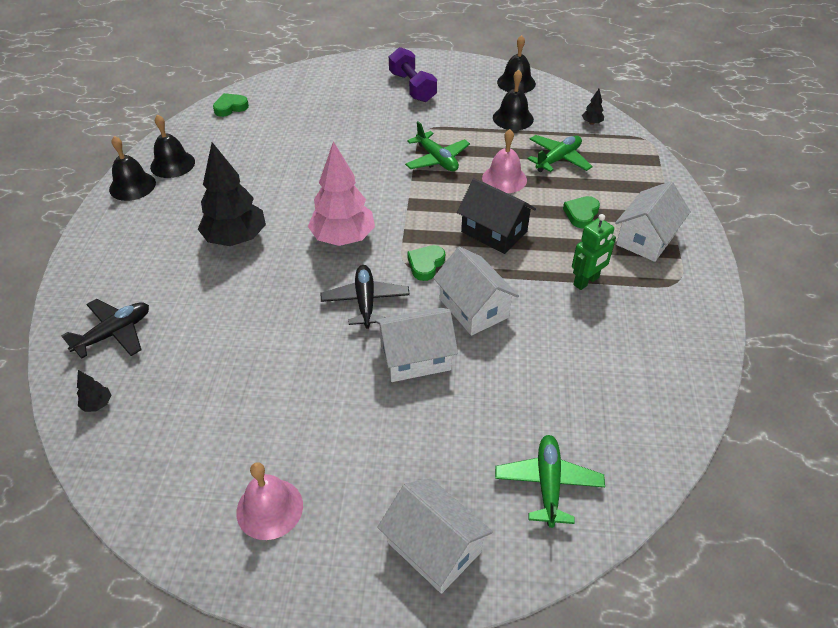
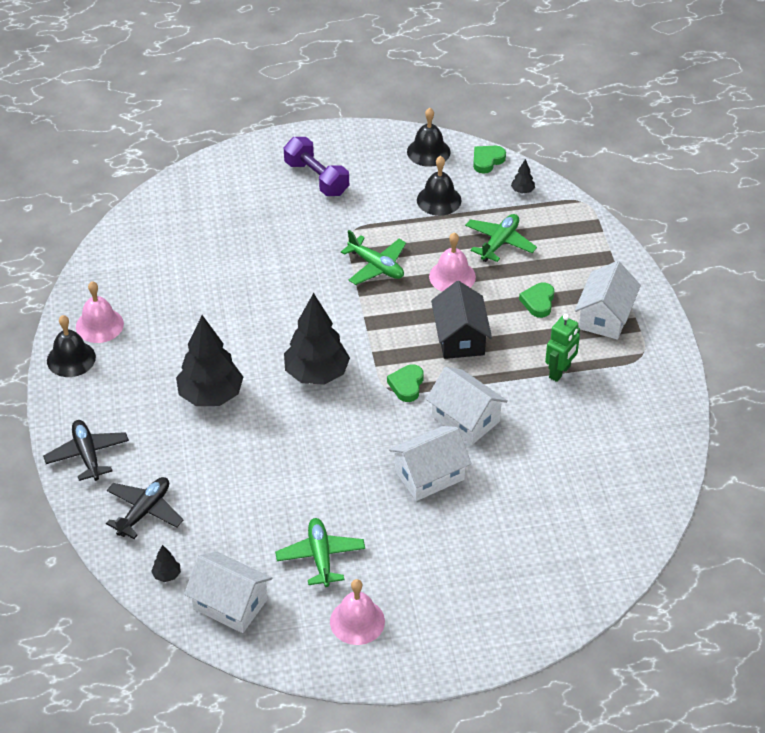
camera: 15 degrees left, 0 degrees up
black bell [150,114,195,178] -> pink bell [76,281,124,343]
green heart [213,93,249,117] -> green heart moved to [473,146,506,174]
pink tree [308,141,375,246] -> black tree [284,293,350,385]
black plane [321,265,410,329] -> black plane moved to [43,420,129,481]
white house [377,478,493,594] -> white house moved to [184,551,272,633]
black house [457,178,536,254] -> black house turned 60 degrees clockwise [431,281,492,359]
green plane [495,435,605,528] -> green plane moved to [275,518,365,587]

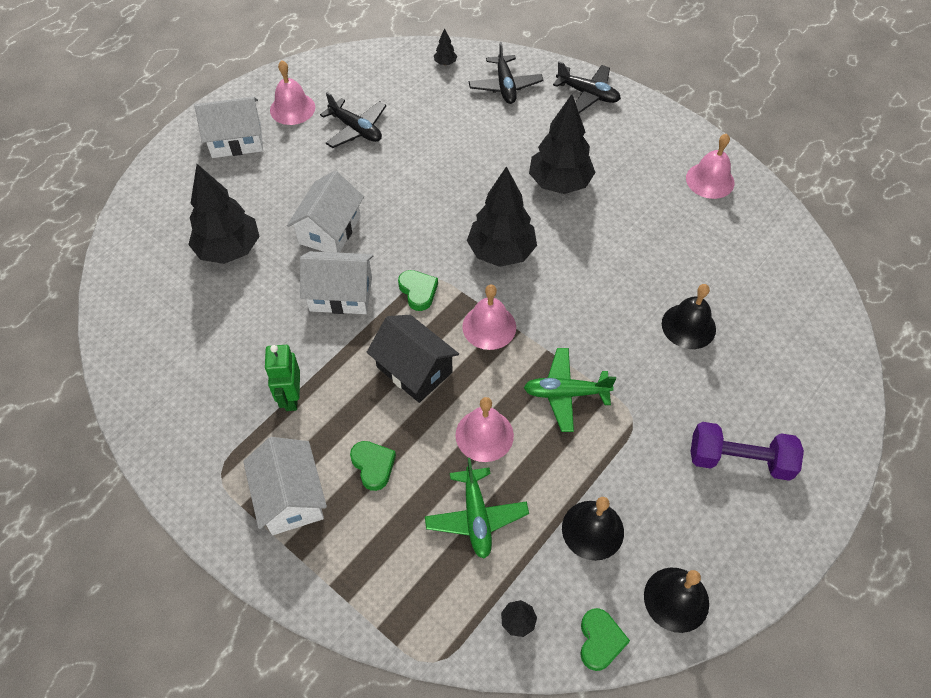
camera: 140 degrees right, 10 degrees up
black bell [47,315,96,377] -> black bell moved to [662,284,716,349]
white house [184,551,272,633] -> white house moved to [194,97,263,158]
green plane [275,518,365,587] -> black plane [320,92,386,148]
none -> black tree [188,164,260,264]
none -> pink bell [462,285,516,350]

